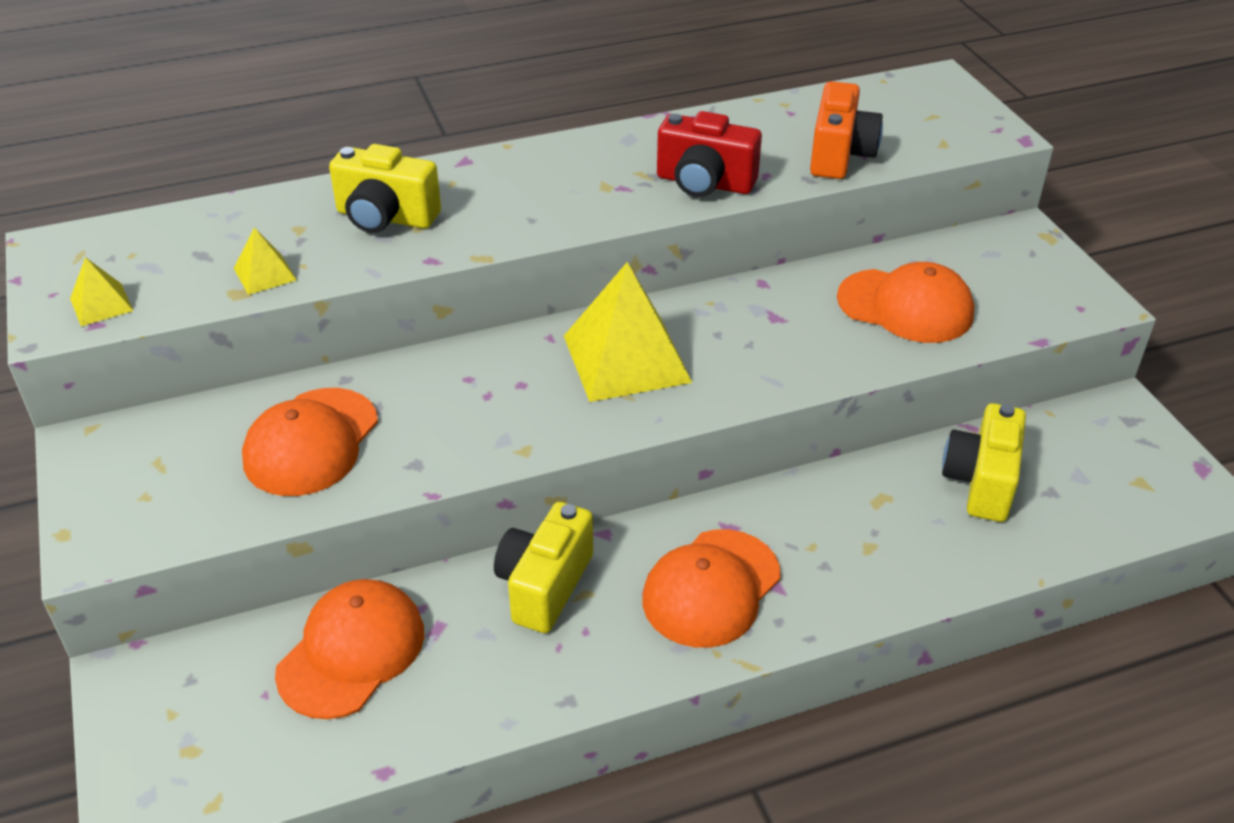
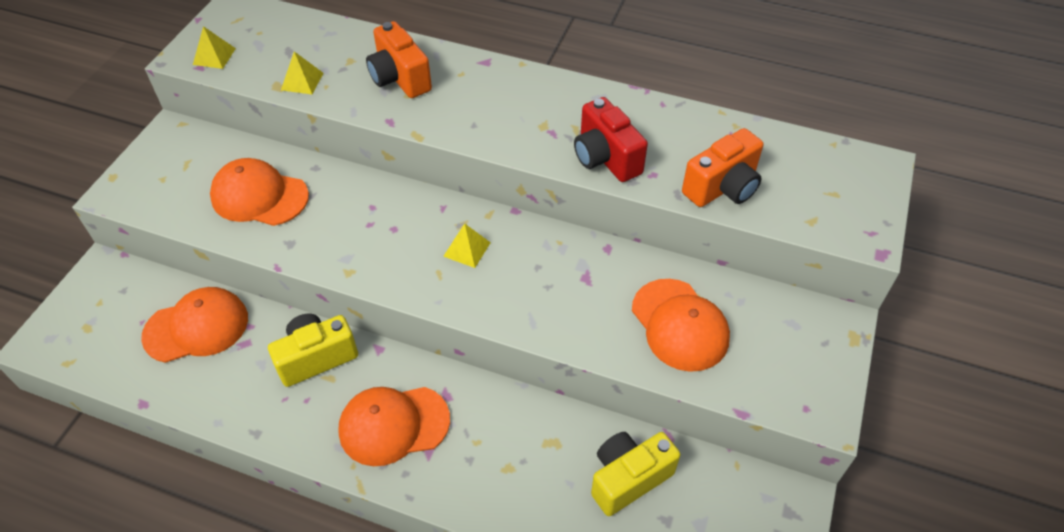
camera: 40 degrees right, 10 degrees up
orange cap [242,388,378,496] -> orange cap turned 45 degrees clockwise [210,158,309,226]
yellow camera [329,144,441,233] -> orange camera [366,21,432,98]
yellow pyramid [564,262,692,402] -> yellow pyramid [443,223,491,268], size x0.47

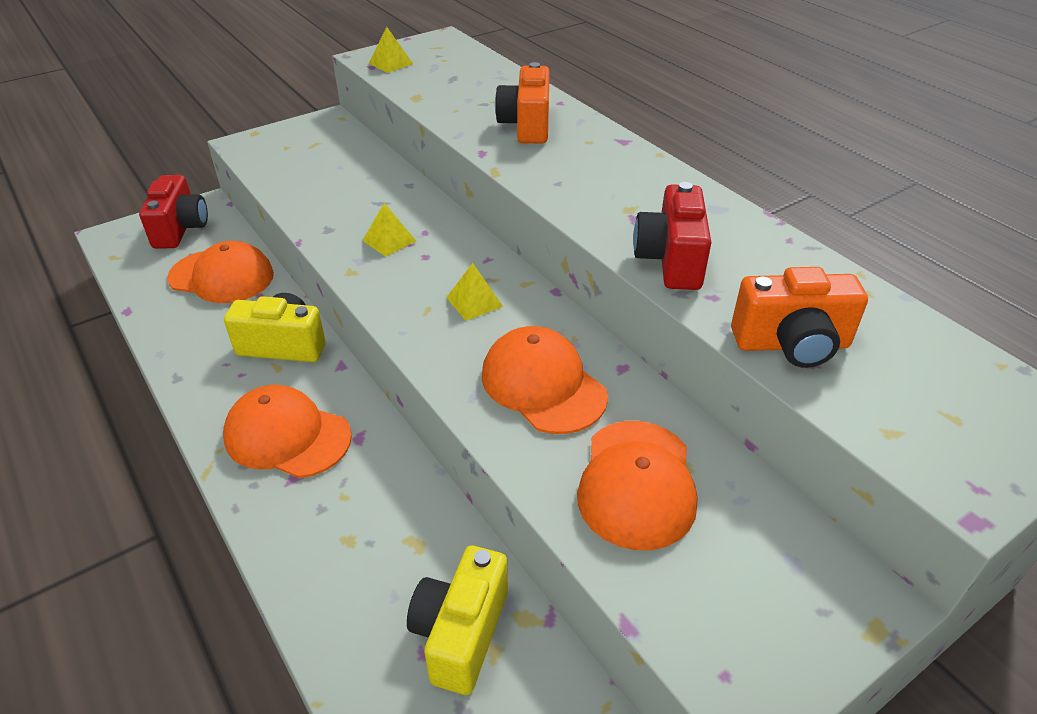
camera: 35 degrees right, 10 degrees down
orange cap [210,158,309,226] -> orange cap moved to [482,326,608,434]
yellow pyramid [281,52,323,94] -> yellow pyramid moved to [362,203,416,257]
yellow camera [591,432,680,516] -> yellow camera turned 75 degrees counterclockwise [407,546,508,695]
none -> red camera [139,175,208,249]

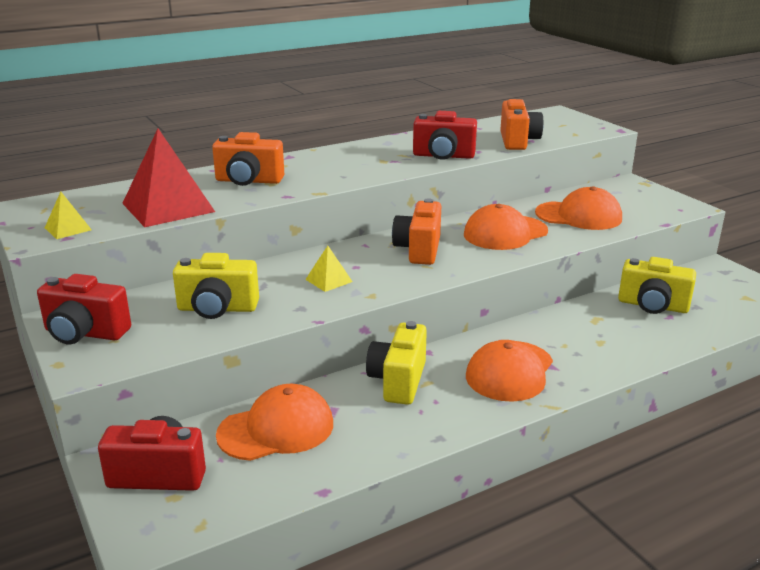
camera: 85 degrees left, 15 degrees down
orange cap [167,241,274,303] -> orange cap turned 45 degrees clockwise [216,384,333,461]
yellow pyramid [446,263,503,321] -> orange camera [392,198,441,265]
none -> red camera [37,274,131,344]
none -> red pyramid [122,129,215,227]
none -> yellow camera [173,253,259,319]

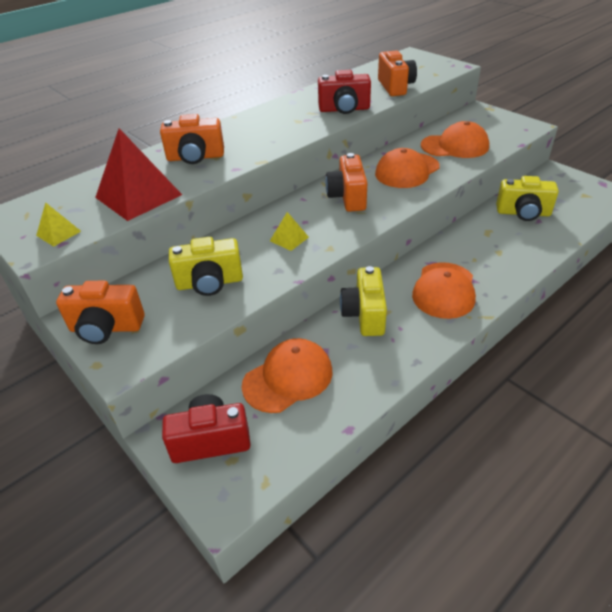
camera: 10 degrees left, 15 degrees up
red camera [37,274,131,344] -> orange camera [56,281,145,344]

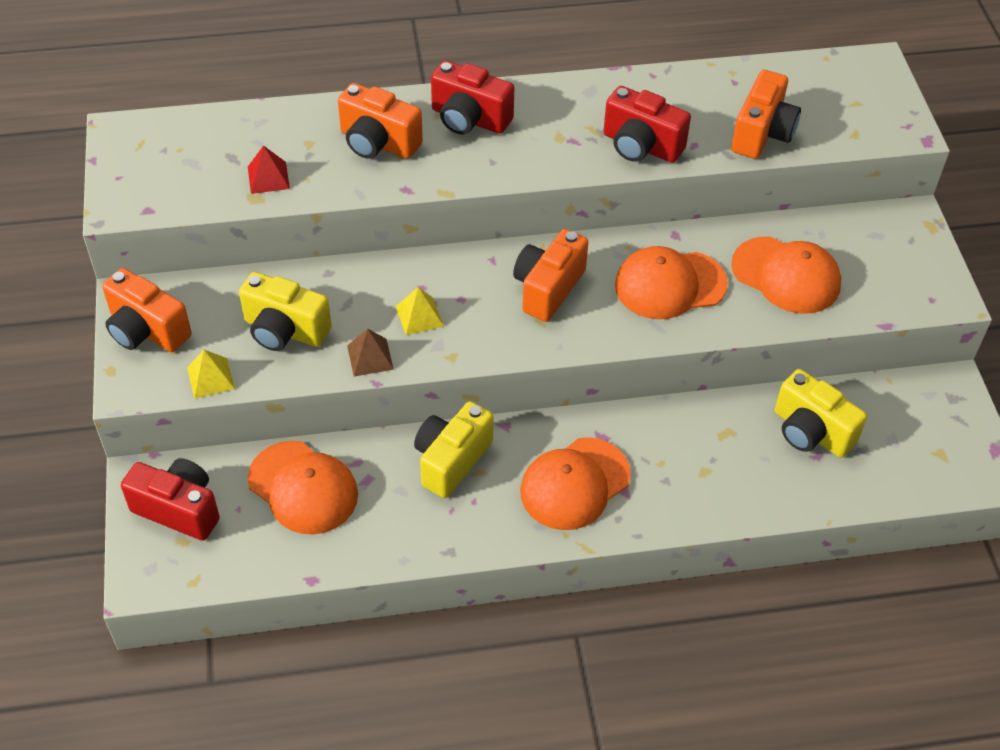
camera: 30 degrees right, 10 degrees up
yellow pyramid [36,202,81,247] -> yellow pyramid moved to [187,350,235,399]
red pyramid [95,128,182,221] -> red pyramid [248,145,290,194], size x0.47
orange cap [242,338,333,413] -> orange cap turned 45 degrees clockwise [247,441,358,534]
none -> brown pyramid [347,329,394,377]
none -> red camera [431,60,514,134]

